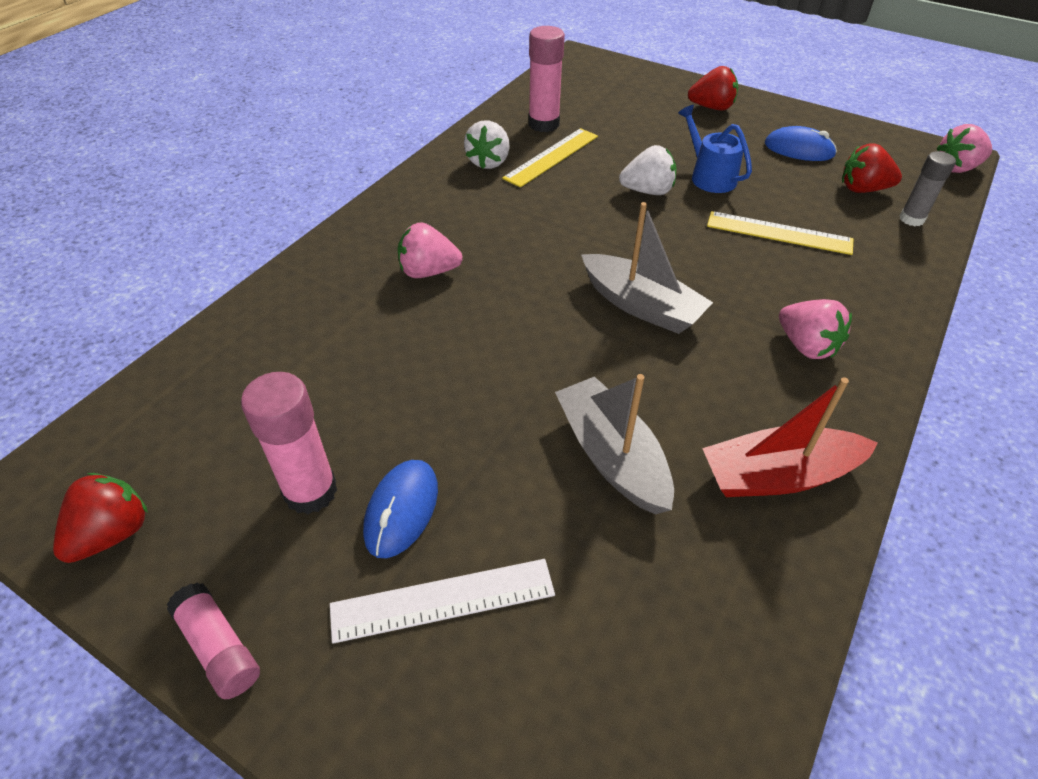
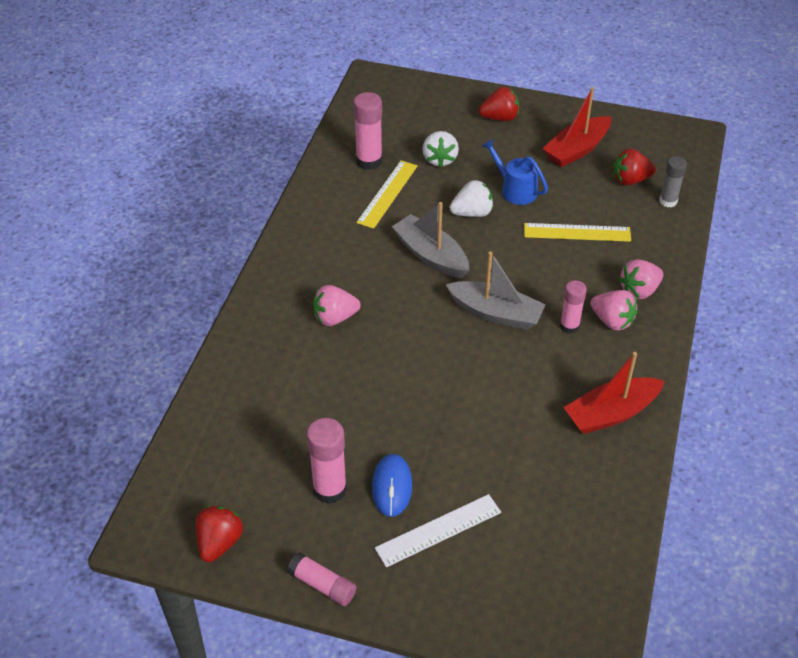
camera: 15 degrees left, 0 degrees up
white strawberry [464,121,510,169] -> white strawberry moved to [422,131,459,168]
grey boat [555,374,674,514] -> grey boat moved to [392,202,469,278]
blue mouse [765,126,837,161] -> red boat [542,87,611,167]
pink strawberry [937,124,992,173] -> pink strawberry moved to [619,259,663,300]
none -> pink glue stick [560,280,587,334]

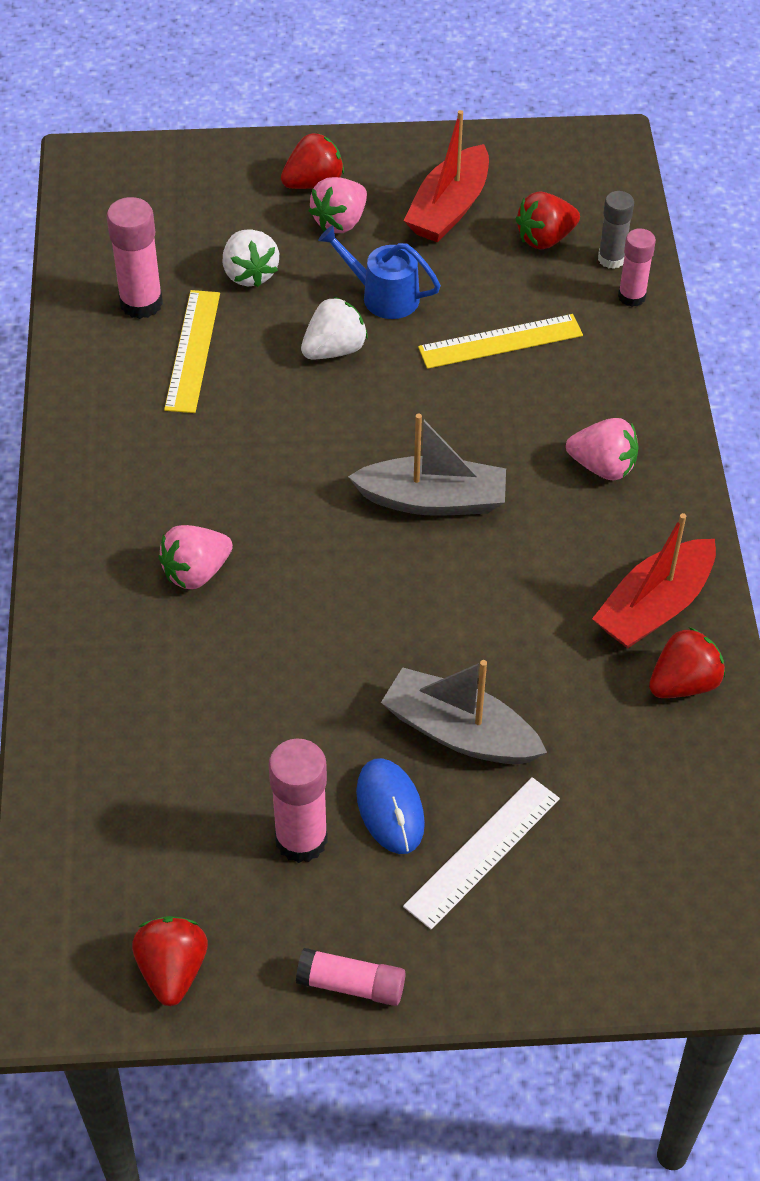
camera: 20 degrees left, 5 degrees up
grey boat [392,202,469,278] -> grey boat moved to [381,660,547,764]
pink glue stick [560,280,587,334] -> pink glue stick moved to [618,228,656,307]
pink strawberry [619,259,663,300] -> pink strawberry moved to [309,177,367,233]
none -> red strawberry [649,627,725,698]

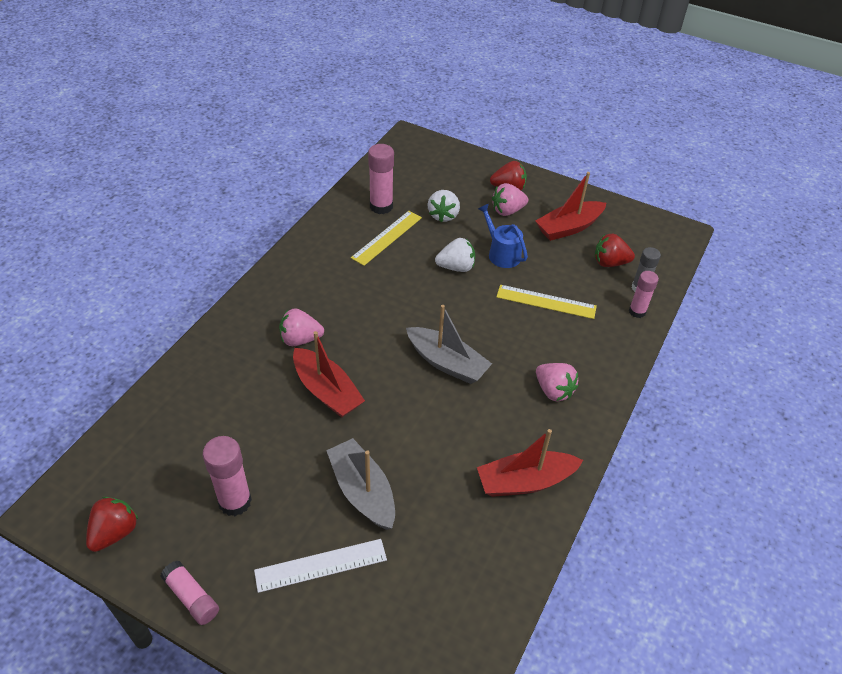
camera: 30 degrees right, 5 degrees down
blue mouse [356,758,425,854] -> none
red strawberry [649,627,725,698] -> none
none -> red boat [293,331,365,418]

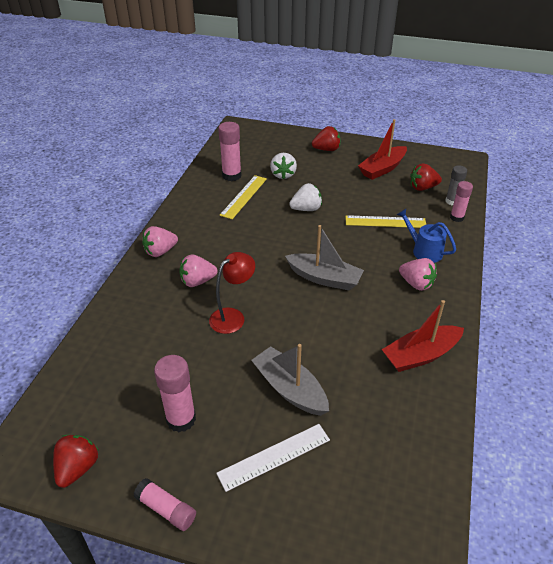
camera: 10 degrees left, 5 degrees down
red boat [293,331,365,418] -> red lamp [209,252,255,334]
blue watering can [478,204,528,268] -> blue watering can moved to [397,209,456,263]
pink strawberry [492,183,528,216] -> pink strawberry moved to [142,226,178,257]

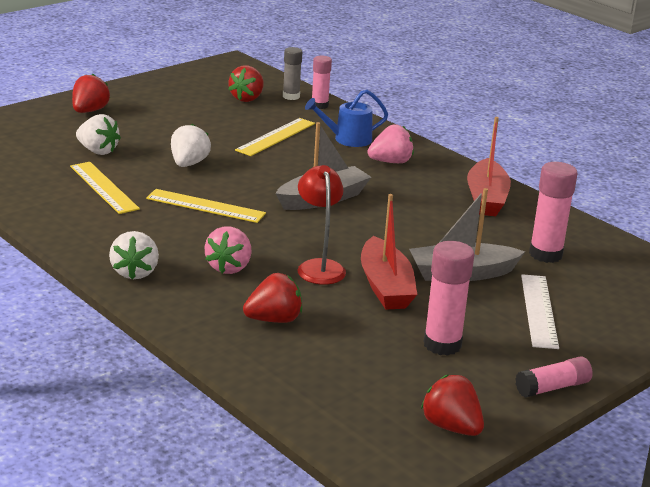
camera: 60 degrees left, 15 degrees down
pink strawberry [142,226,178,257] -> white strawberry [109,231,159,280]
pink glue stick [218,122,242,181] -> pink glue stick moved to [529,162,578,263]
red boat [358,119,407,180] -> red boat moved to [361,194,417,310]
none -> yellow ruler [146,189,266,223]
none -> red strawberry [243,273,302,323]

